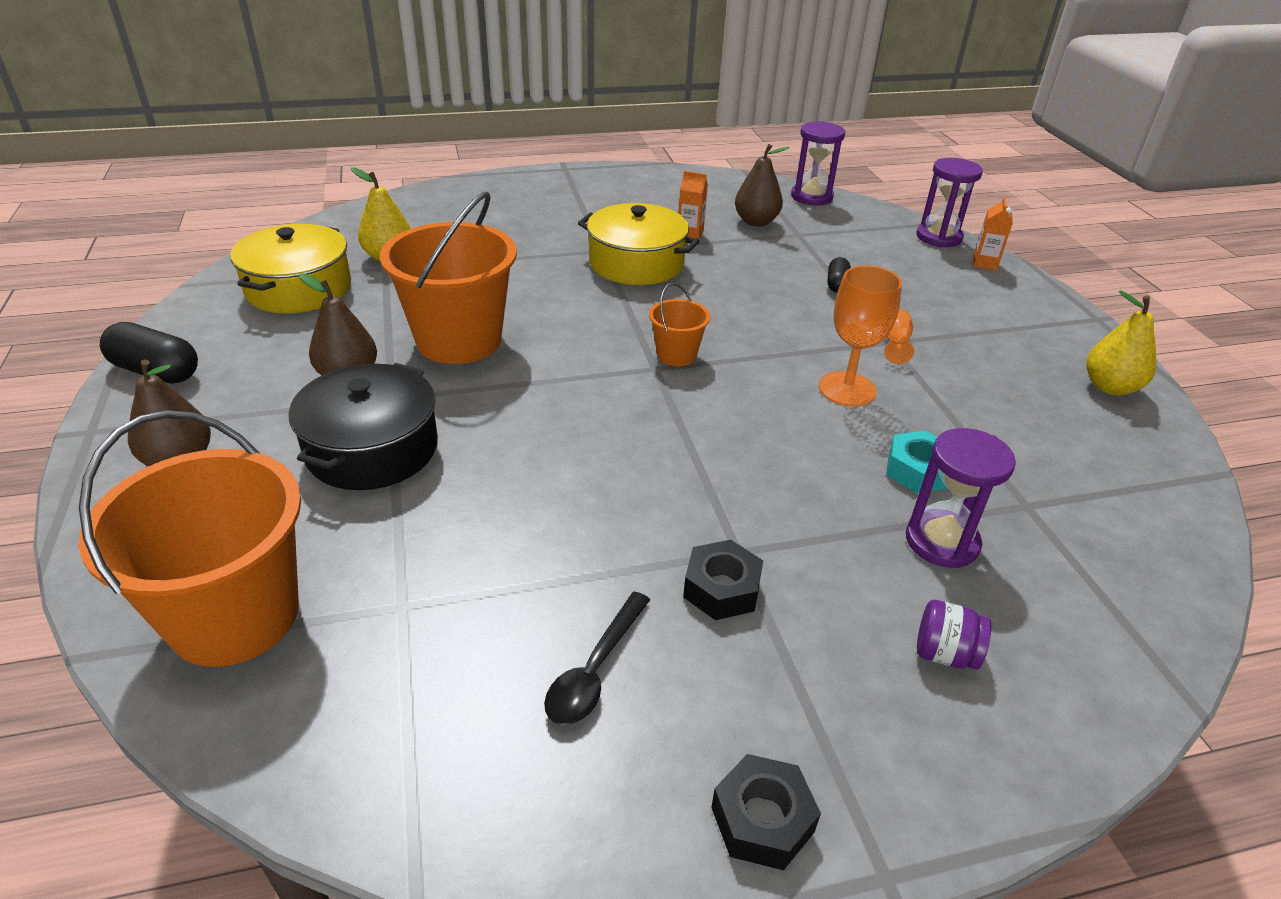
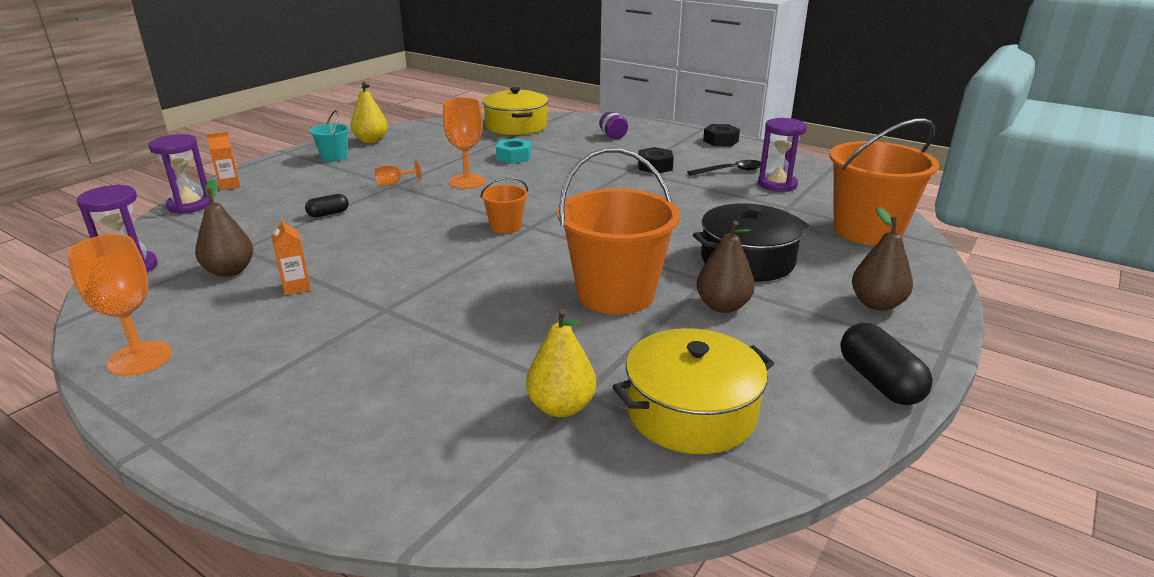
camera: 130 degrees left, 10 degrees down
yellow pot [578,203,699,285] -> yellow pot moved to [482,87,549,135]
purple hourglass [906,428,1016,568] -> purple hourglass moved to [758,118,807,192]
none -> orange goblet [67,234,172,376]
none -> turquoise bucket [310,110,349,162]

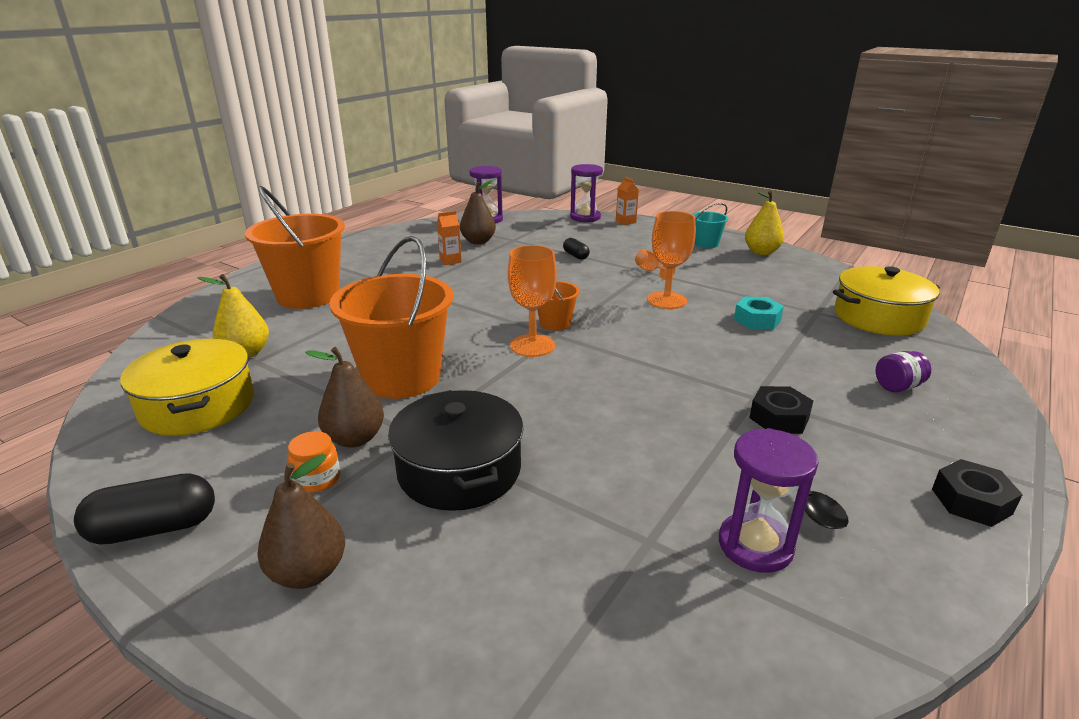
camera: 90 degrees right, 0 degrees up
orange goblet [67,234,172,376] -> orange goblet moved to [508,245,557,357]
orange bucket [829,118,939,245] -> orange bucket moved to [245,186,345,309]
none -> orange jar [288,431,340,493]

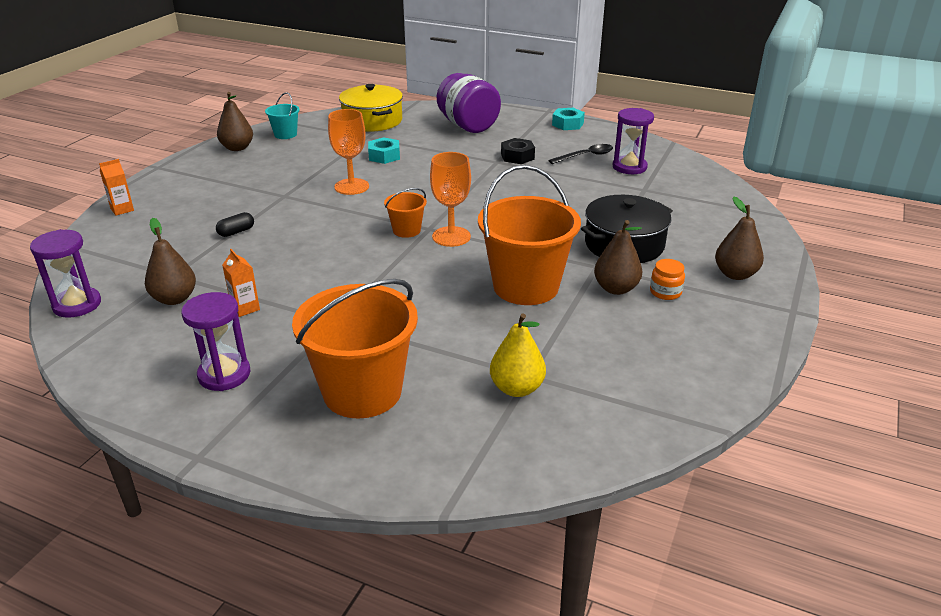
camera: 100 degrees left, 5 degrees up
black capsule [74,473,215,544] -> none
yellow pot [120,339,254,436] -> none
purple hourglass [570,164,603,222] -> purple hourglass moved to [181,292,250,391]
orange goblet [635,249,675,280] -> none
turquoise bucket [692,203,729,248] -> turquoise bucket moved to [265,92,300,139]
yellow pear [745,191,784,255] -> brown pear [217,92,253,151]
purple jar [876,351,931,392] -> purple jar [437,73,501,133], size x2.26
black nut [932,459,1023,527] -> turquoise nut [552,108,585,130]

